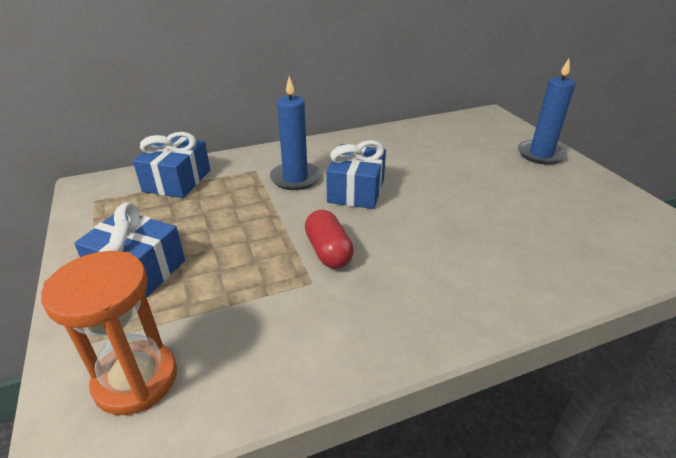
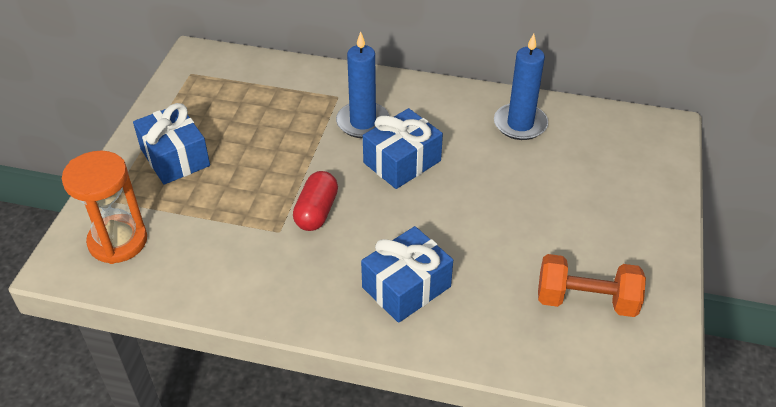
camera: 35 degrees right, 10 degrees up
blue gift [133,132,210,198] -> blue gift moved to [361,226,453,323]
blue candle [518,59,575,165] -> blue candle moved to [494,34,548,140]
none -> orange dumbbell [538,254,646,317]

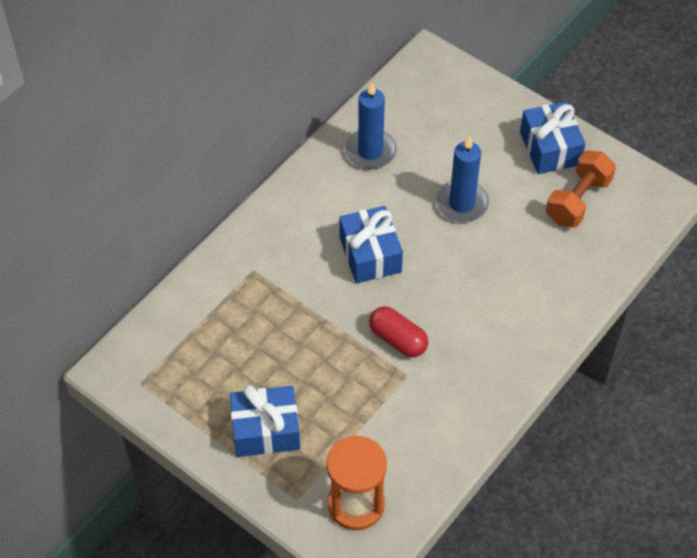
camera: 65 degrees left, 10 degrees up
blue candle [336,31,390,138] -> blue candle moved to [436,136,489,222]
blue gift [361,226,453,323] -> blue gift moved to [520,101,586,174]

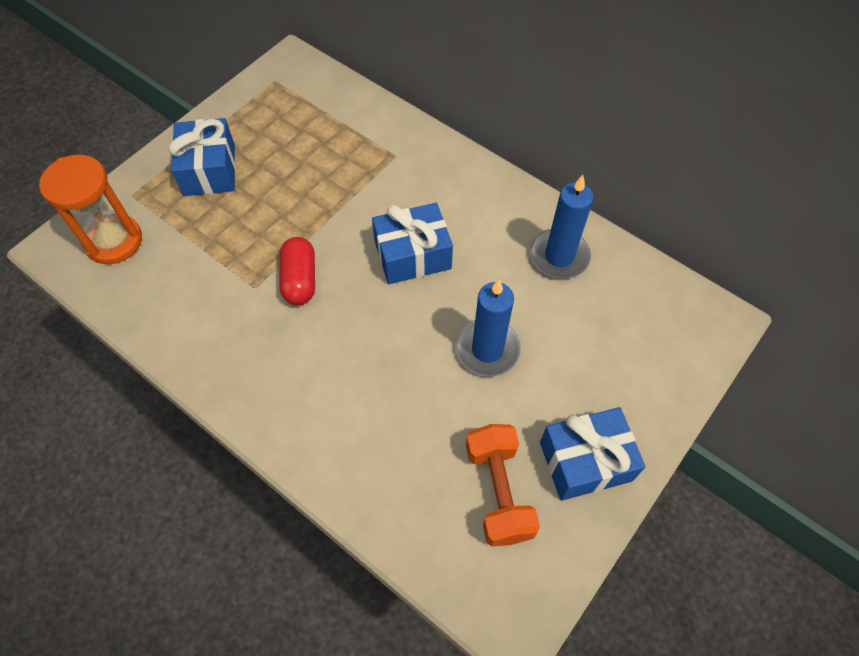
camera: 90 degrees right, 5 degrees up
red capsule [369,306,428,357] -> red capsule turned 45 degrees counterclockwise [279,237,315,305]
orange dumbbell [546,151,616,228] -> orange dumbbell turned 45 degrees clockwise [466,424,540,546]

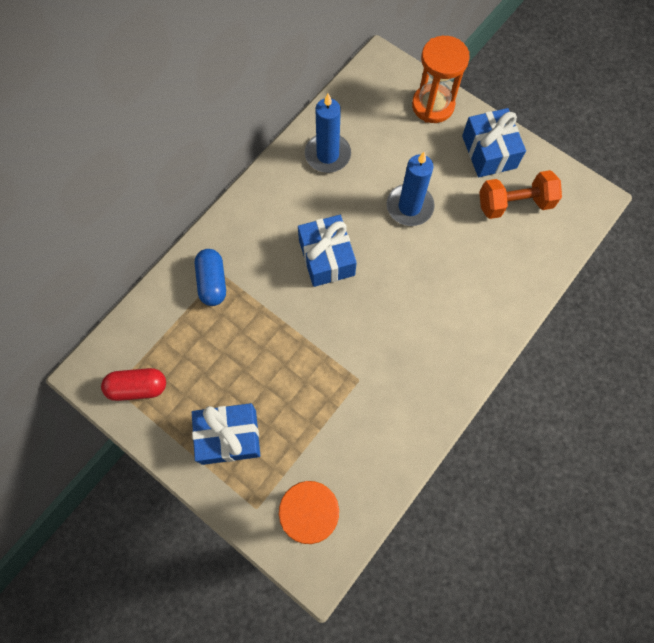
camera: 90 degrees left, 10 degrees up
red capsule [279,237,315,305] -> red capsule moved to [101,368,166,401]
none -> blue capsule [195,249,226,306]
none -> orange hourglass [412,36,470,123]

